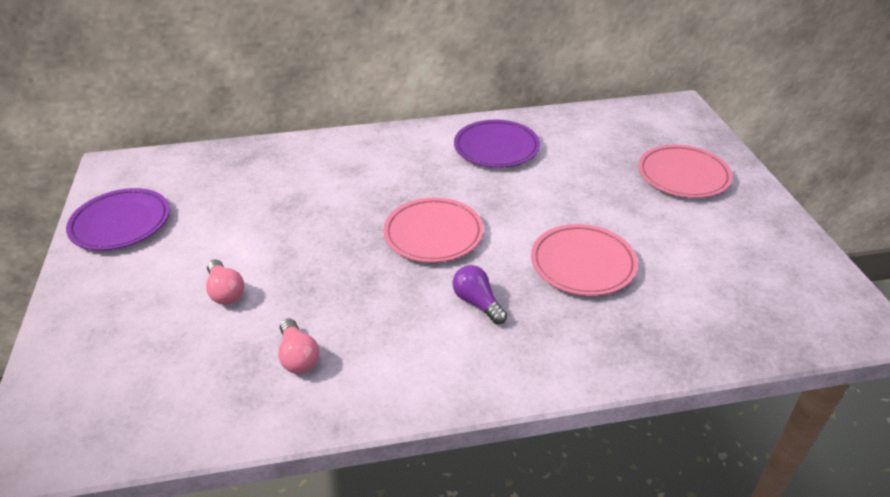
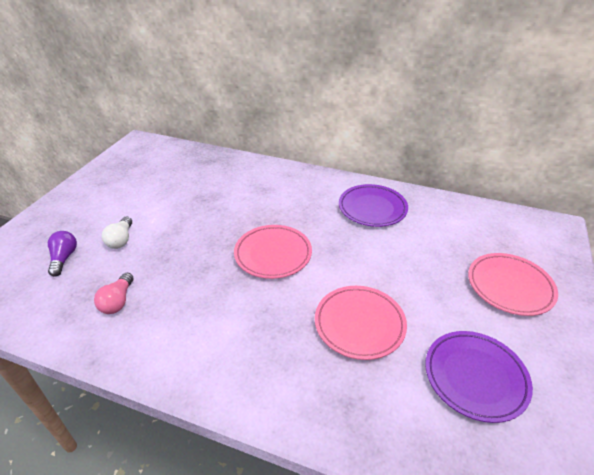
camera: 30 degrees right, 0 degrees up
purple plate [66,188,170,251] -> purple plate moved to [425,331,533,423]
pink light bulb [206,259,245,305] -> white light bulb [102,217,132,249]
purple light bulb [453,265,507,325] -> purple light bulb moved to [48,231,77,277]

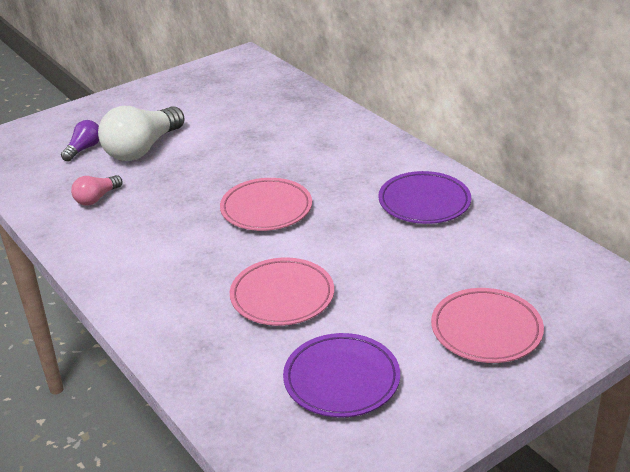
camera: 35 degrees right, 5 degrees down
white light bulb [102,217,132,249] -> white light bulb [98,106,185,161], size x1.97

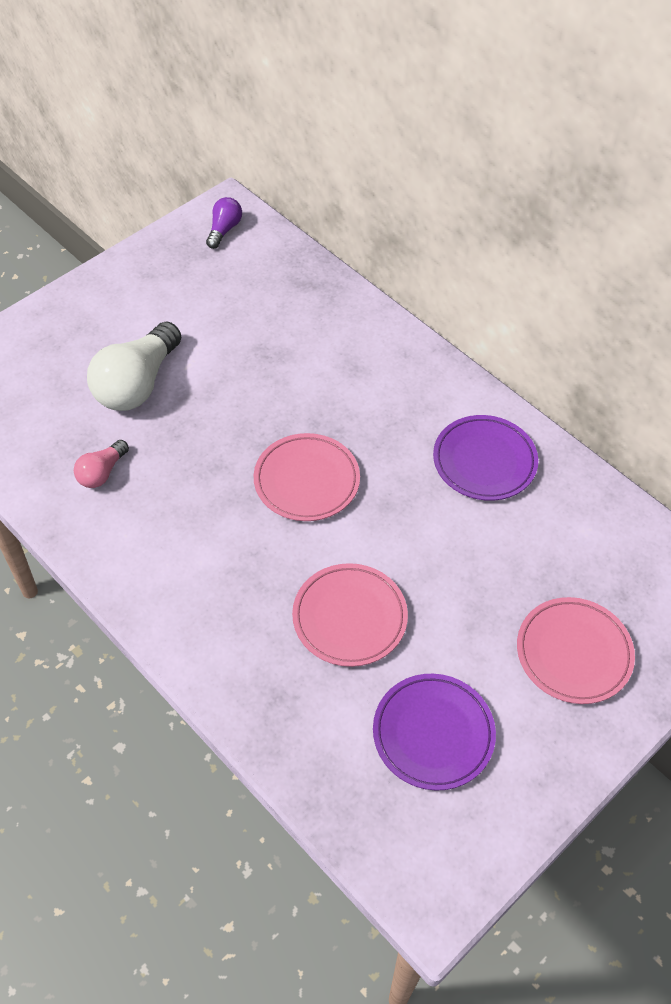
camera: 10 degrees left, 20 degrees up
purple light bulb [61,120,99,162] -> purple light bulb moved to [206,197,242,249]

